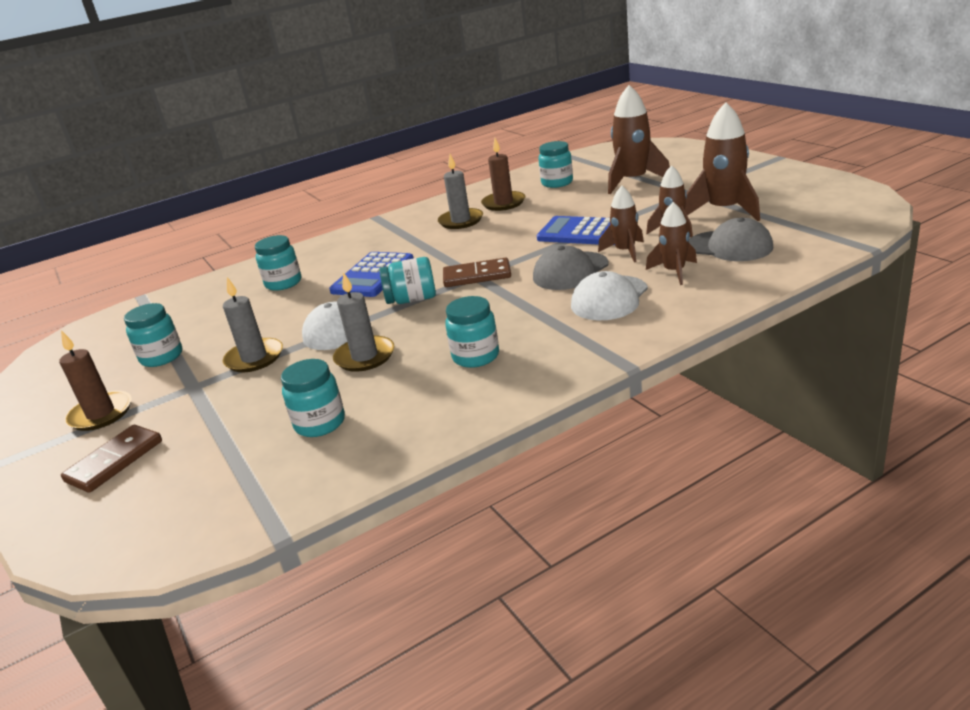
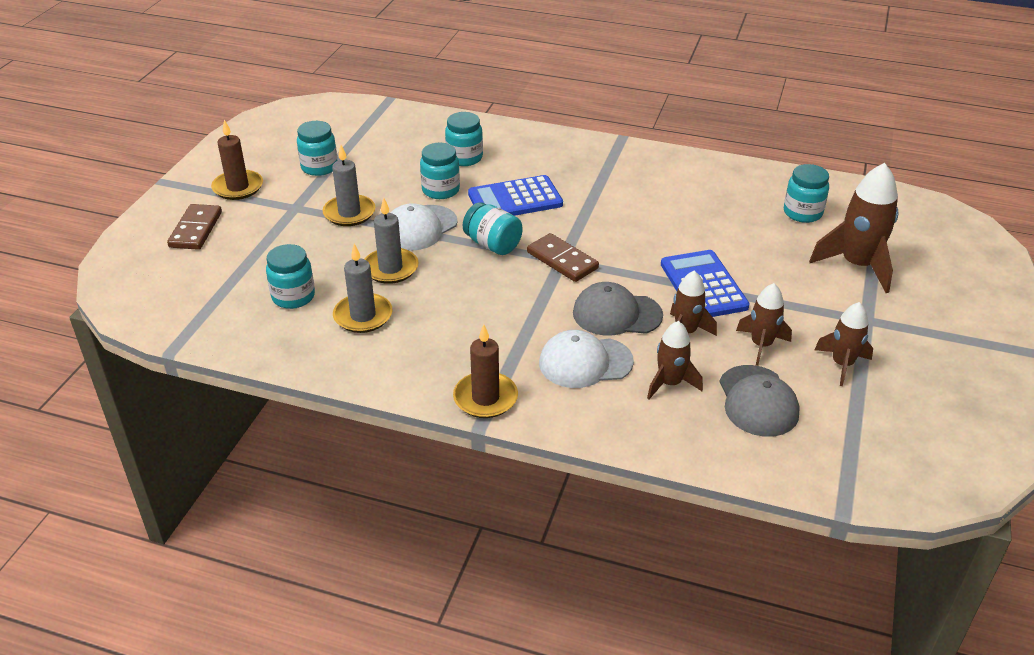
camera: 45 degrees right, 10 degrees up
brown domino [61,425,162,493] -> brown domino turned 75 degrees counterclockwise [167,204,222,250]
grey candle [438,154,483,229] -> grey candle moved to [333,244,393,333]
turquoise jar [445,296,499,368] -> turquoise jar moved to [420,143,460,199]
brown candle [481,138,525,211] -> brown candle moved to [453,324,518,418]
brown rocket [685,102,760,221] -> brown rocket [815,302,873,386], size x0.61

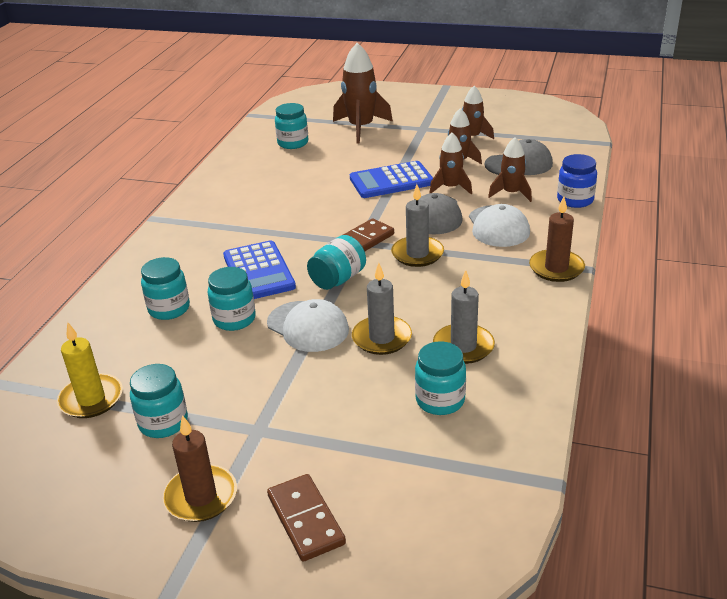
camera: 90 degrees left, 5 degrees down
brown domino [167,204,222,250] -> brown domino turned 60 degrees clockwise [267,474,346,562]
grey candle [322,145,375,226] -> grey candle moved to [391,184,444,267]
none -> yellow candle [57,322,123,418]
none -> blue jar [557,154,597,208]

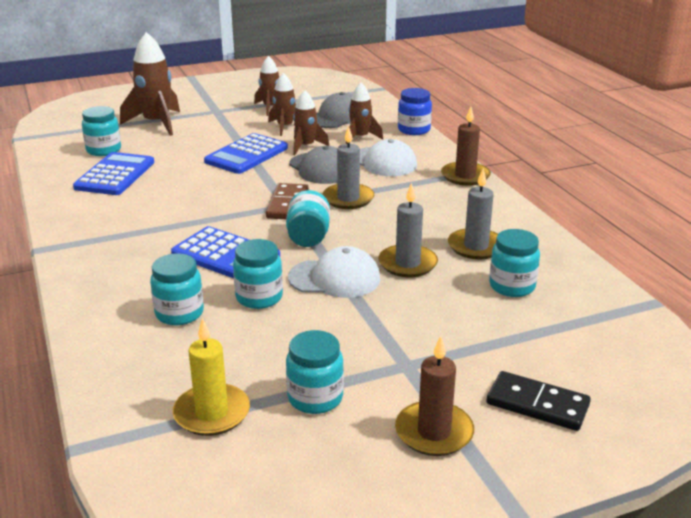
camera: 40 degrees left, 5 degrees down
brown domino [267,474,346,562] -> black domino [487,371,591,431]
none -> blue calculator [73,152,154,195]

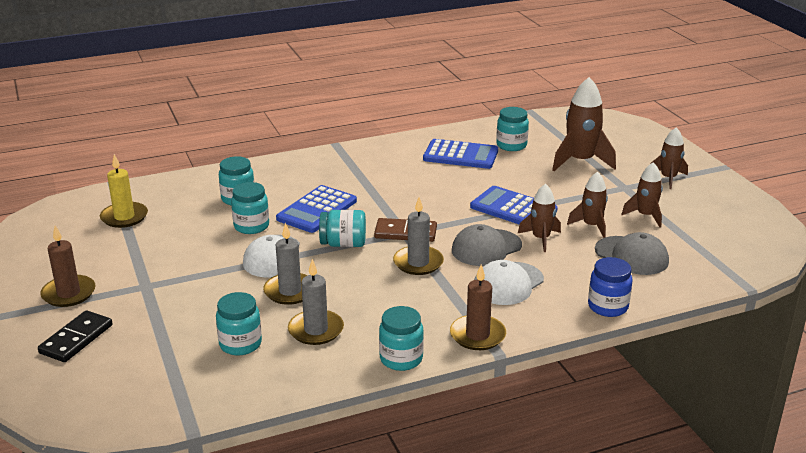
camera: 90 degrees right, 0 degrees up
turquoise jar [286,330,344,414] -> turquoise jar moved to [379,306,424,371]
brown rocket [346,83,383,144] -> brown rocket moved to [650,127,688,189]

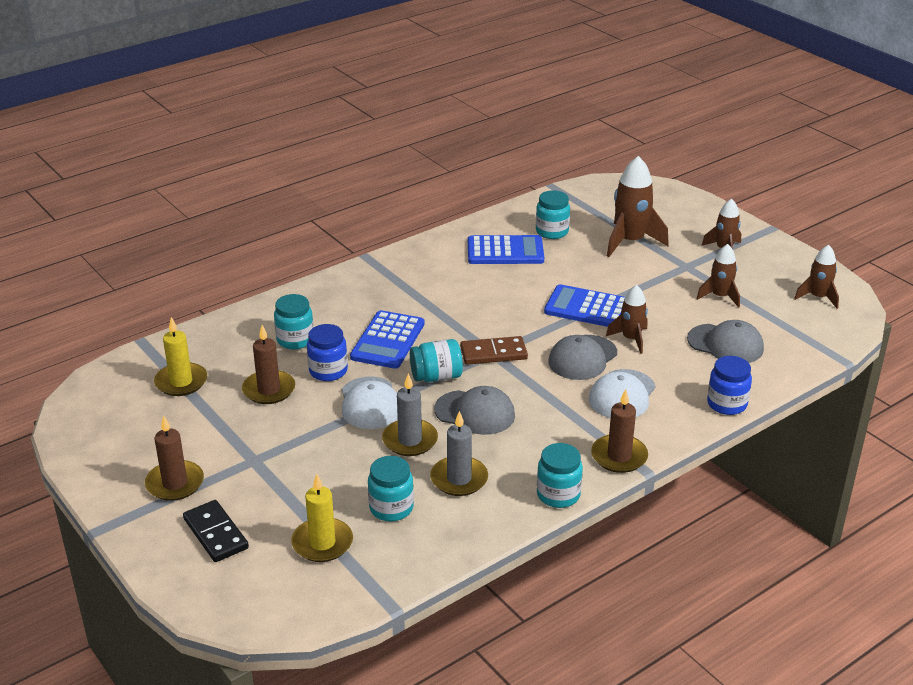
camera: 15 degrees left, 5 degrees up
black domino [38,310,112,362] -> black domino turned 45 degrees counterclockwise [183,500,249,562]
turquoise jar [231,182,269,234] -> blue jar [307,324,348,381]
grey candle [393,197,444,275] -> none
brown rocket [567,172,608,238] -> brown rocket moved to [794,245,839,309]
none -> brown candle [242,325,295,404]
none -> yellow candle [291,474,353,562]
none -> grey cap [434,386,515,435]

